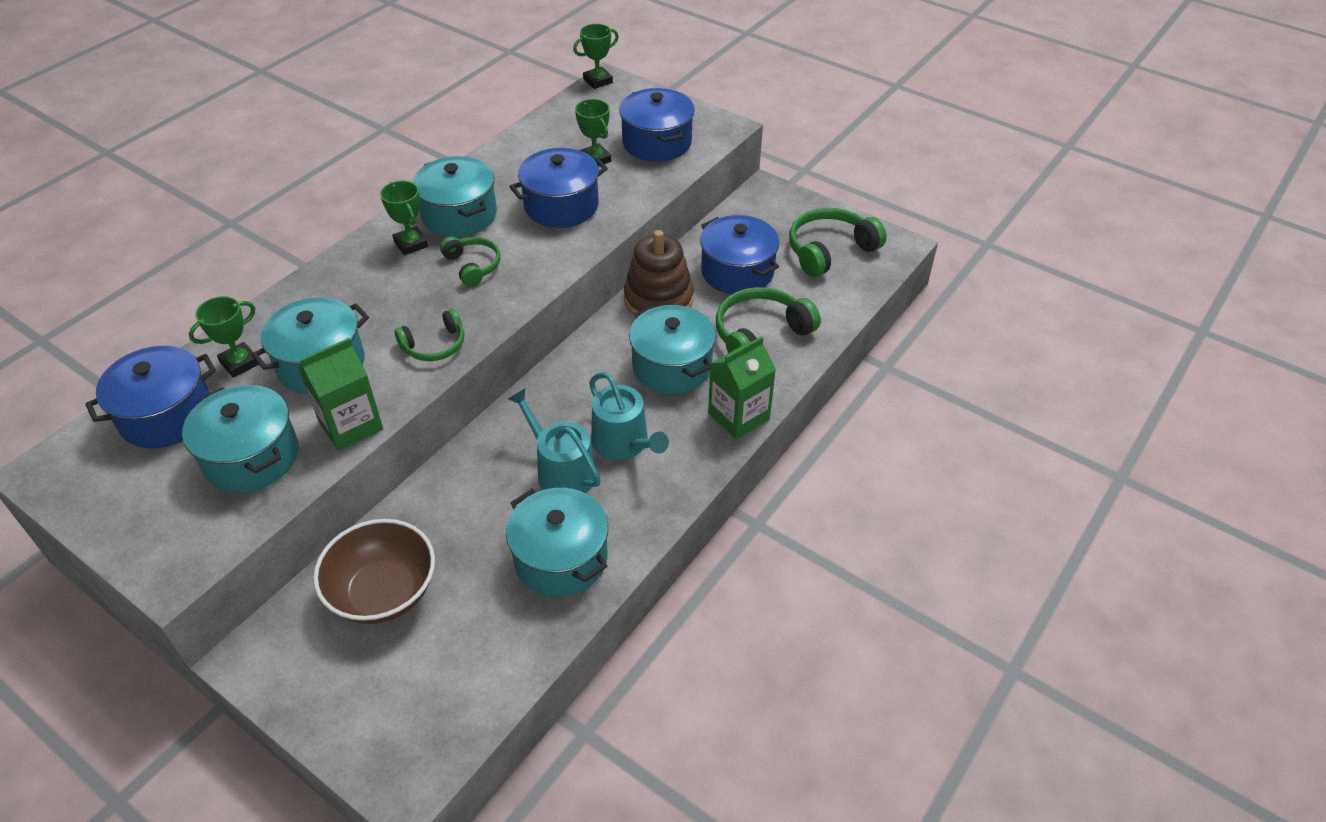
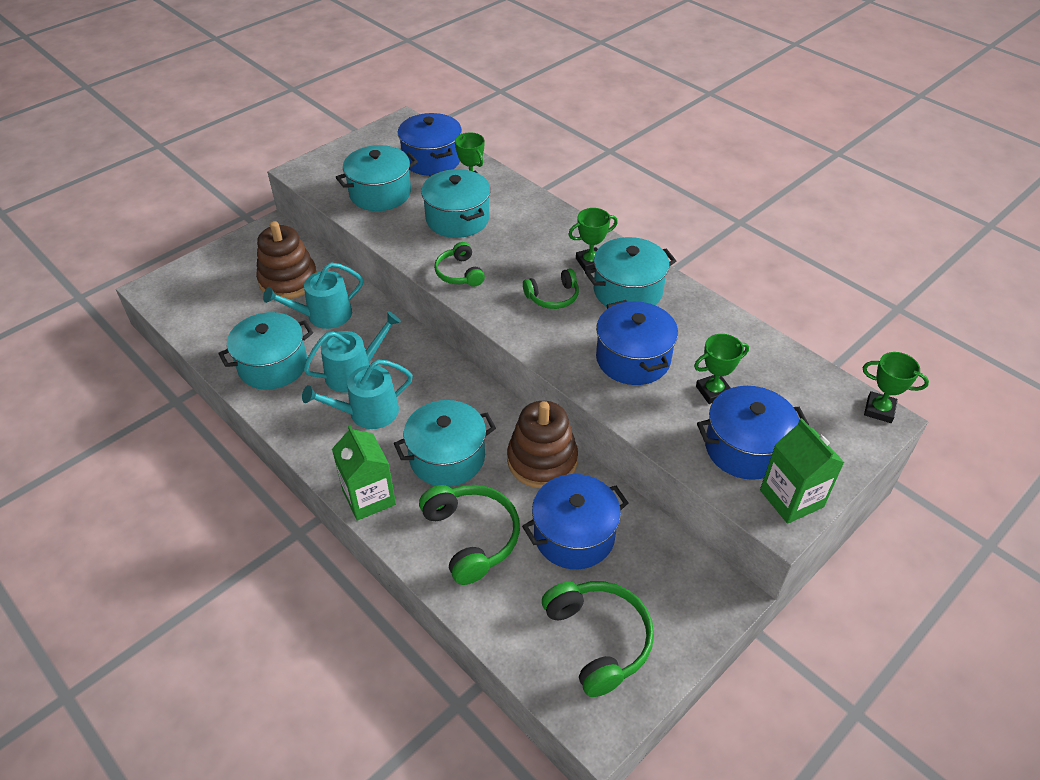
camera: 100 degrees right, 0 degrees up
green carton [298,338,383,451] -> green carton moved to [760,418,845,524]
brown bowl [313,519,435,624] -> brown stacking toy [256,221,317,299]
green trophy [573,24,619,89] -> green trophy turned 45 degrees counterclockwise [863,352,929,423]
none -> turquoise watering can [263,263,363,329]

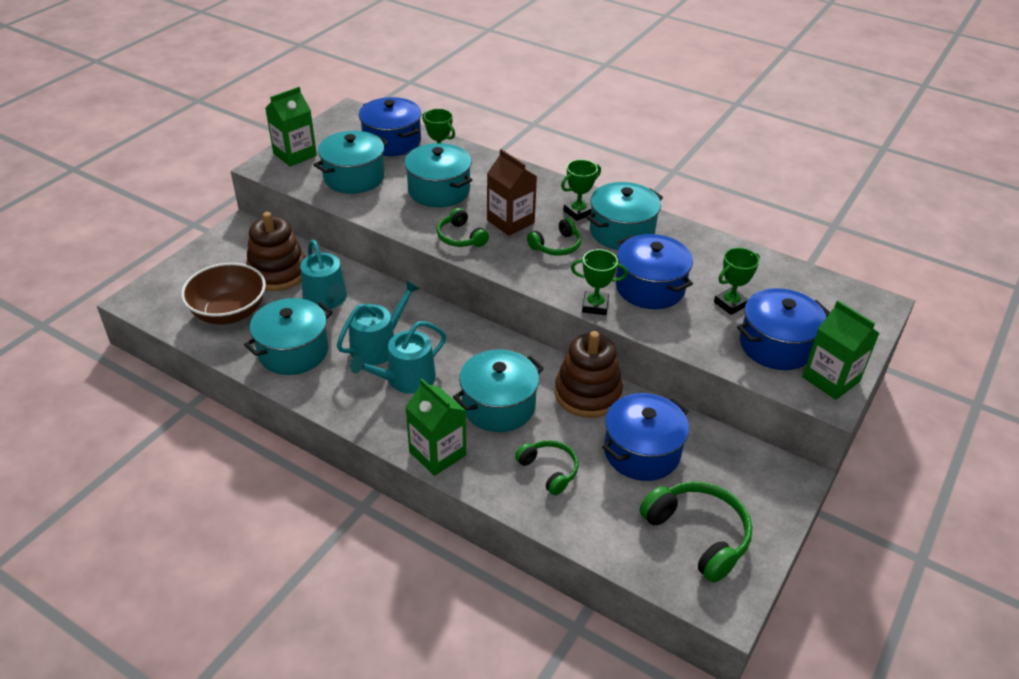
camera: 15 degrees left, 5 degrees down
turquoise watering can [263,263,363,329] -> turquoise watering can turned 75 degrees counterclockwise [300,240,347,310]
green headphones [419,485,520,585] -> green headphones [515,440,578,495], size x0.61
green trophy [863,352,929,423] -> green trophy moved to [571,249,628,315]
none -> brown bowl [181,263,266,324]
none -> green carton [265,87,317,167]
none -> brown carton [487,149,537,236]

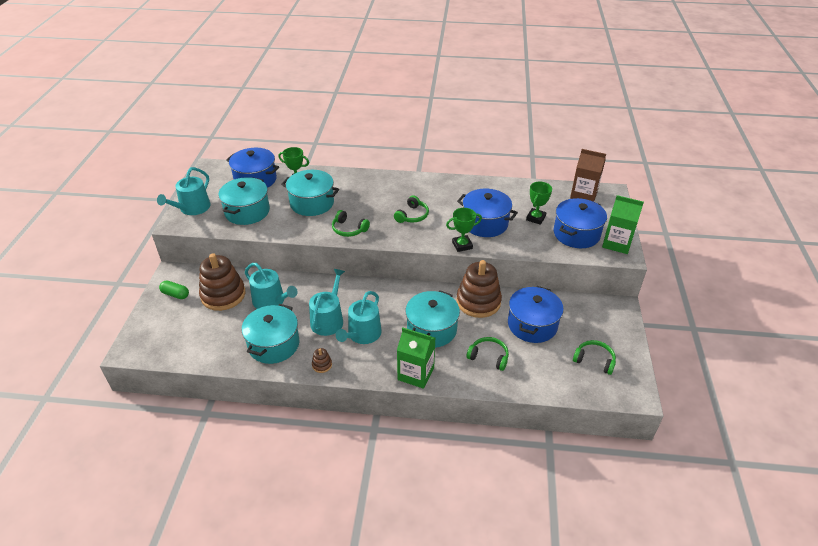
camera: 25 degrees left, 0 degrees up
brown bowl [181,263,266,324] -> none
green carton [265,87,317,167] -> turquoise watering can [157,167,211,215]
brown carton [487,149,537,236] -> brown carton moved to [570,149,606,202]
green trophy [561,159,601,221] -> none
turquoise pot [586,182,663,250] -> none
green headphones [639,481,752,583] -> green headphones [573,340,616,375], size x0.61
none -> green capsule [159,281,189,299]
none -> brown stacking toy [312,348,332,373]

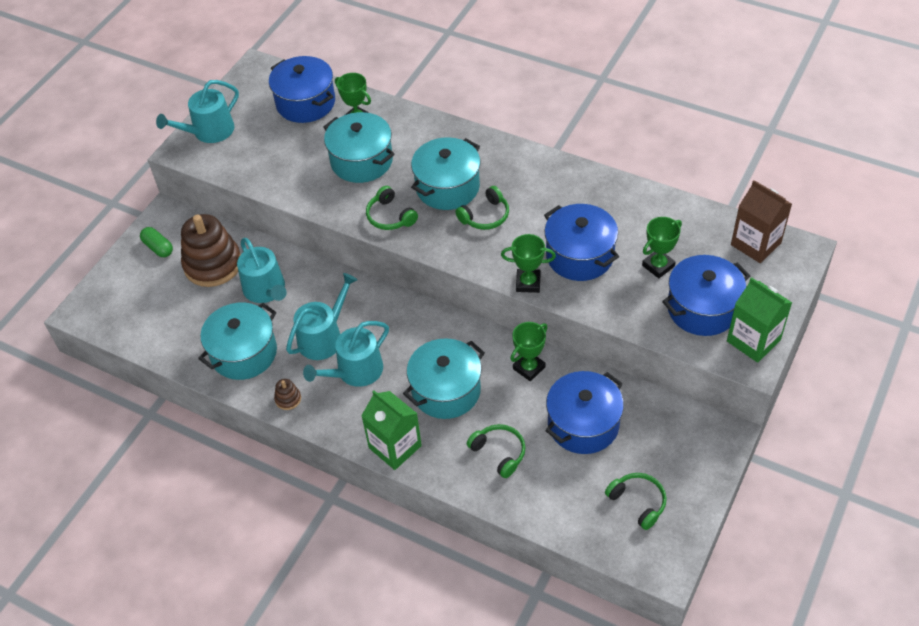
camera: 25 degrees right, 10 degrees up
turquoise pot [218,177,270,225] -> turquoise pot moved to [411,137,480,210]
brown stacking toy [456,260,502,318] -> green trophy [510,322,548,381]

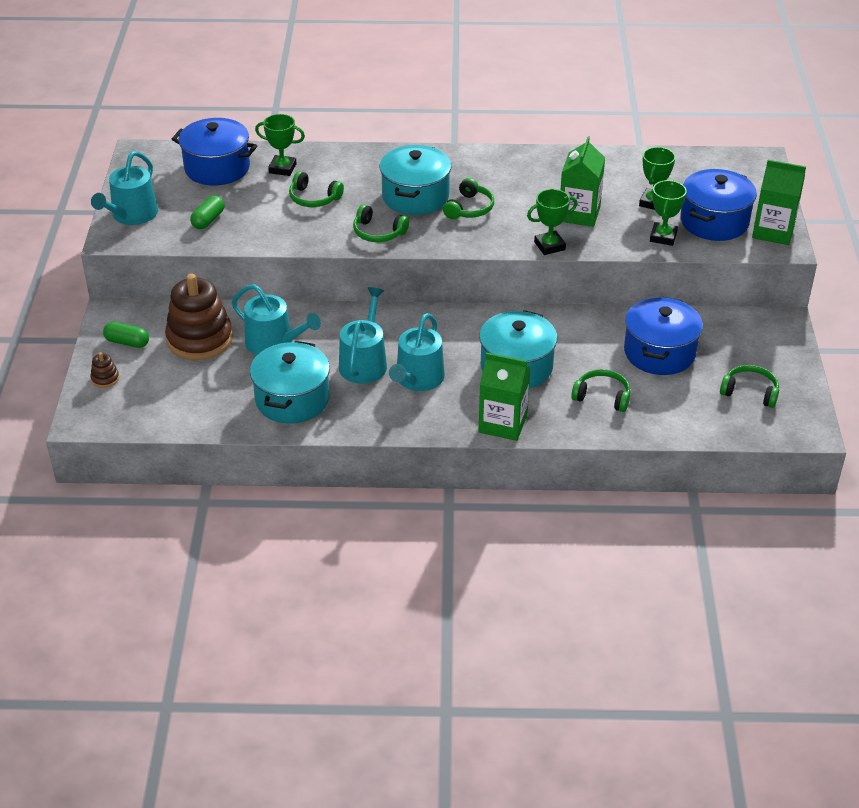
camera: 30 degrees left, 10 degrees down
brown stacking toy [274,379,301,410] -> brown stacking toy moved to [90,352,119,388]
turquoise pot [323,112,395,183] -> green headphones [289,171,344,207]
green trophy [510,322,548,381] -> green trophy moved to [650,180,687,246]
blue pot [544,204,619,281] -> green carton [561,136,605,227]
brown carton [731,180,792,263] -> none
none -> green capsule [190,195,225,229]

